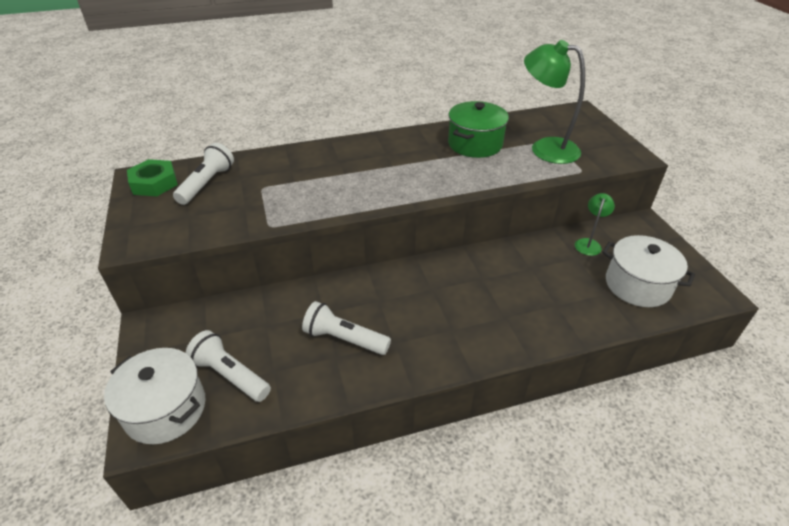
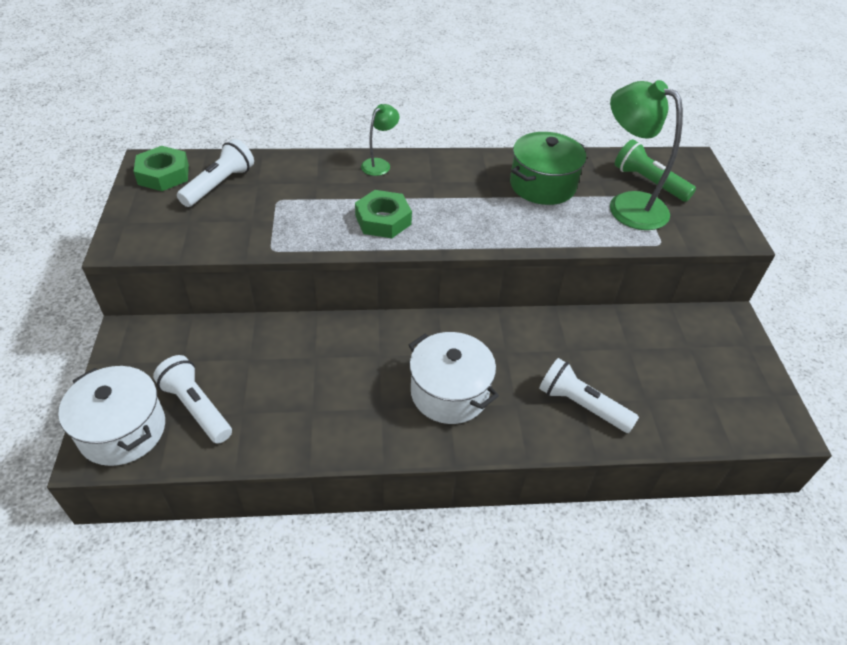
camera: 10 degrees right, 5 degrees up
white flashlight [302,301,391,355] -> white flashlight moved to [539,358,639,433]
green lamp [575,193,615,256] -> green lamp moved to [361,104,400,176]
white pot [602,235,695,307] -> white pot moved to [409,332,499,424]
none -> green nut [355,190,412,238]
none -> green flashlight [615,139,696,202]

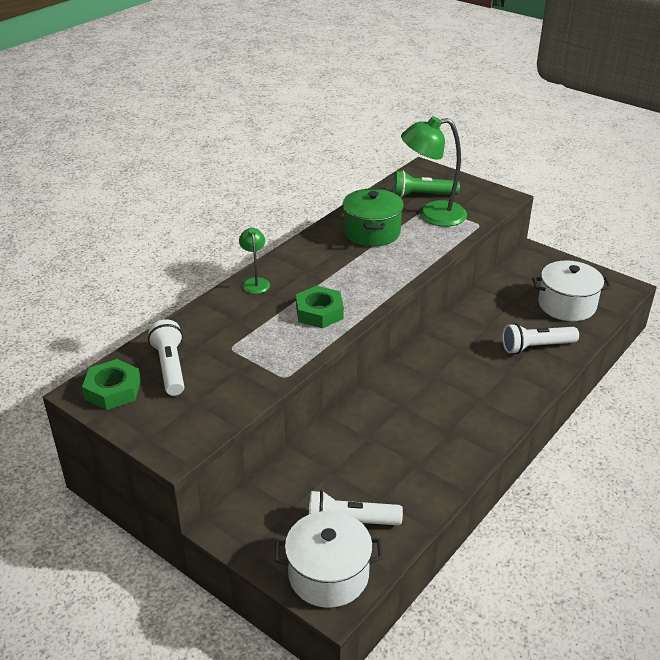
camera: 45 degrees left, 10 degrees down
white pot [409,332,499,424] -> white pot moved to [532,260,611,321]

